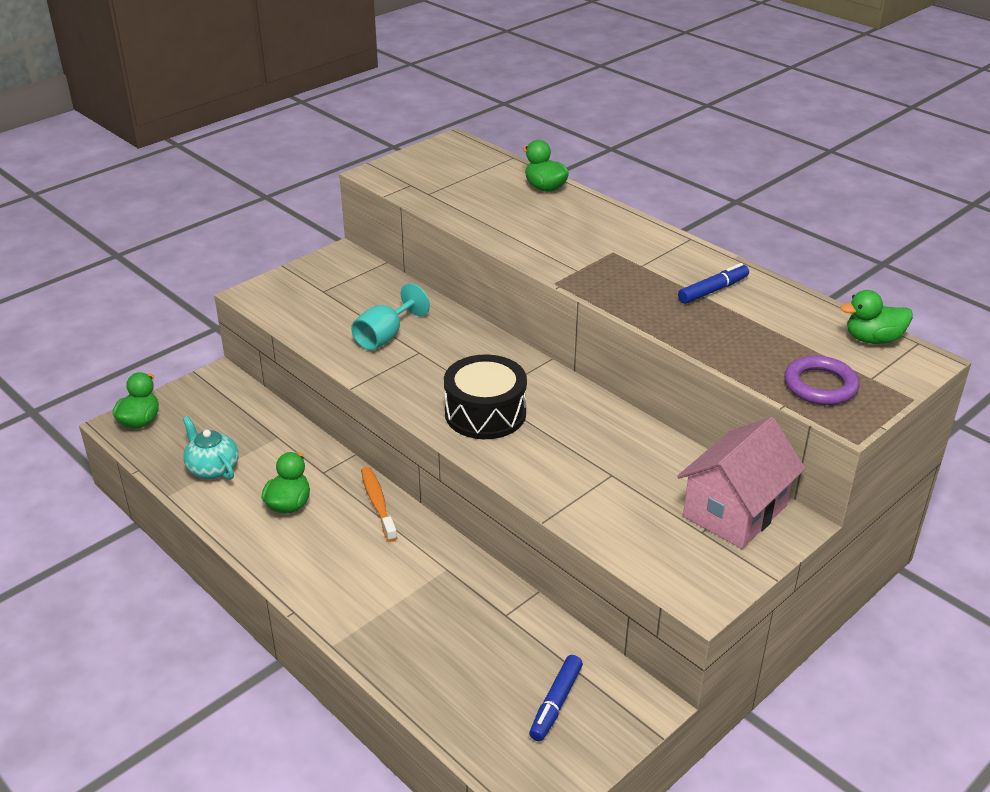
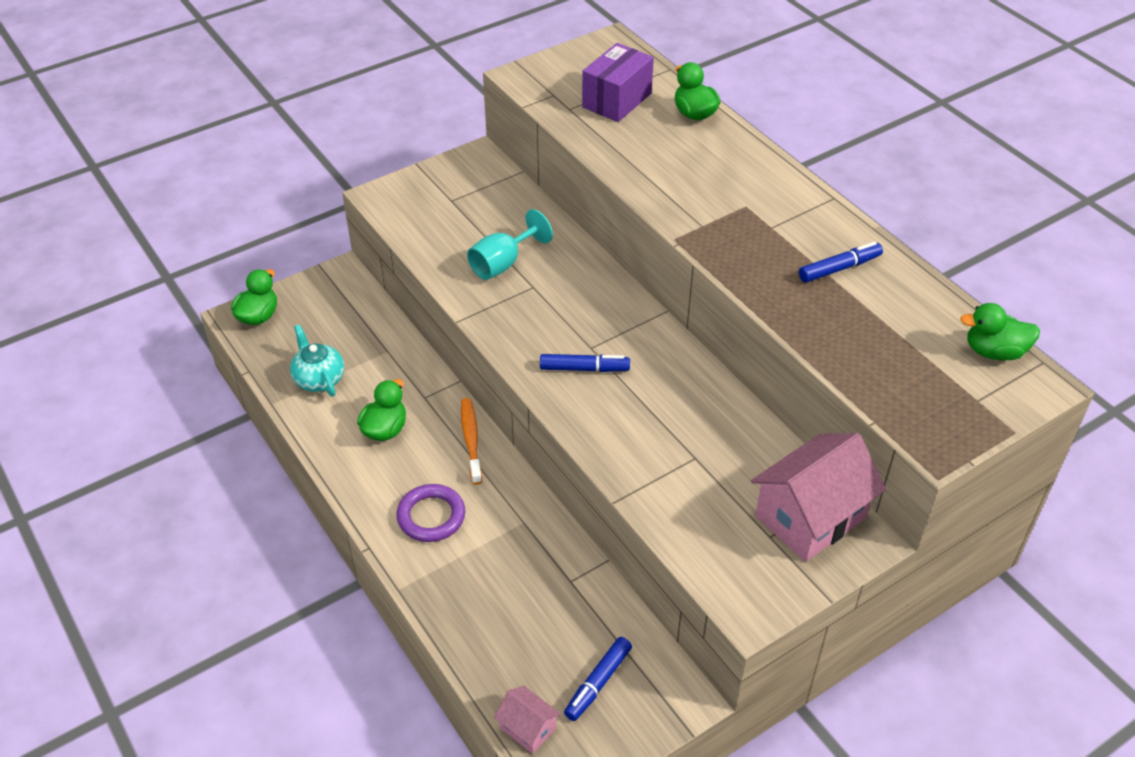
camera: 10 degrees right, 10 degrees up
black drum [444,354,527,439] -> blue marker [540,354,630,372]
purple ring [784,356,860,405] -> purple ring moved to [396,484,465,542]
none -> pink house [494,686,561,754]
none -> purple box [582,43,654,122]

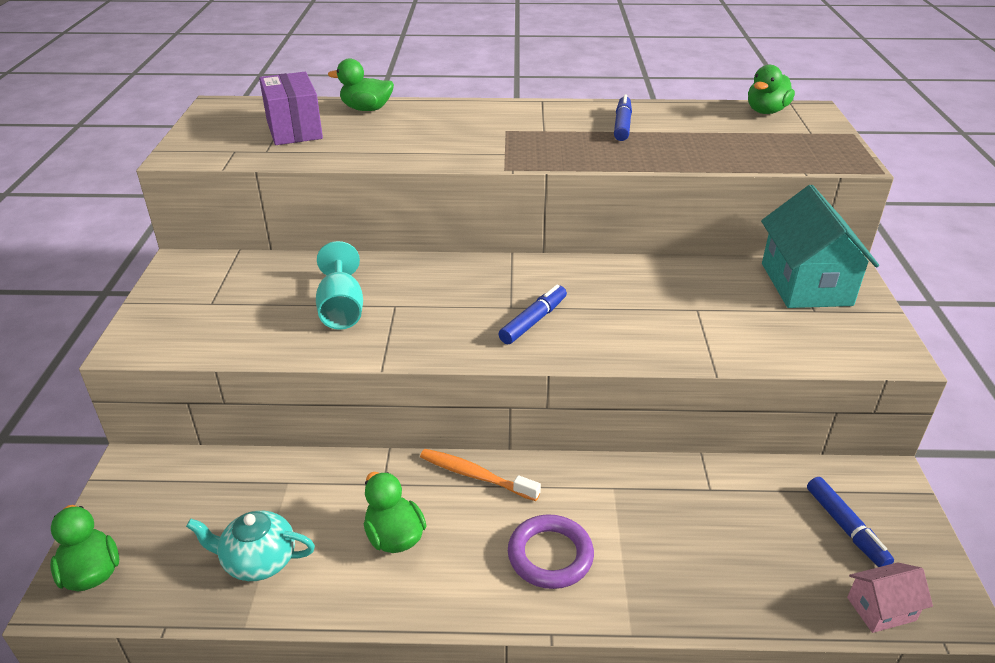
camera: 55 degrees left, 10 degrees down
pink house [751,433,886,562] -> turquoise house [761,185,879,308]

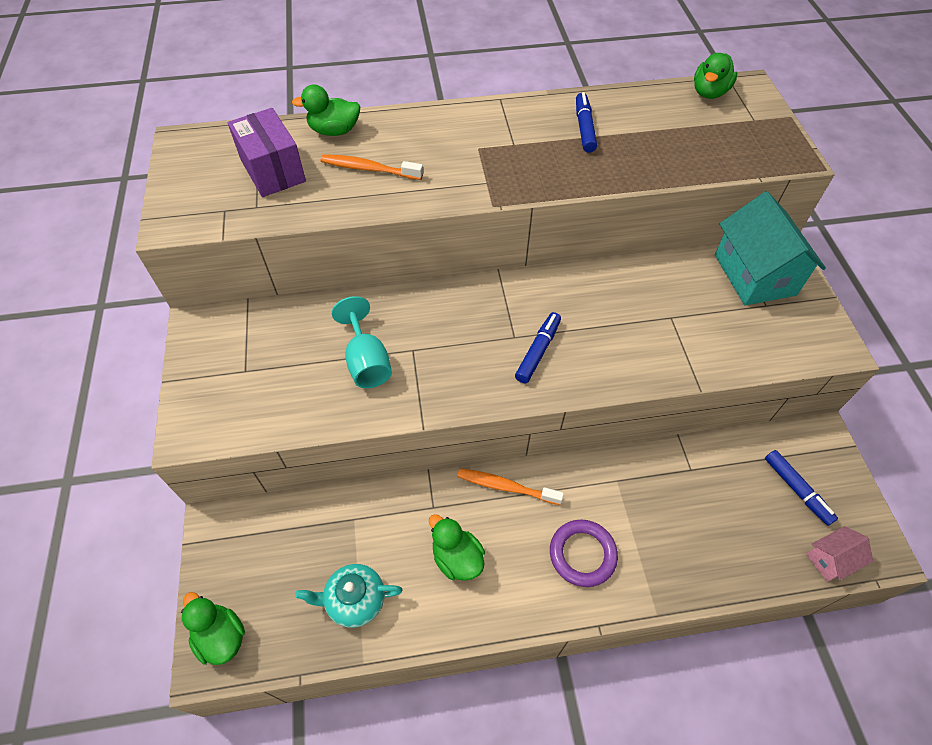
camera: 10 degrees left, 20 degrees up
none -> orange toothbrush [321,154,423,180]

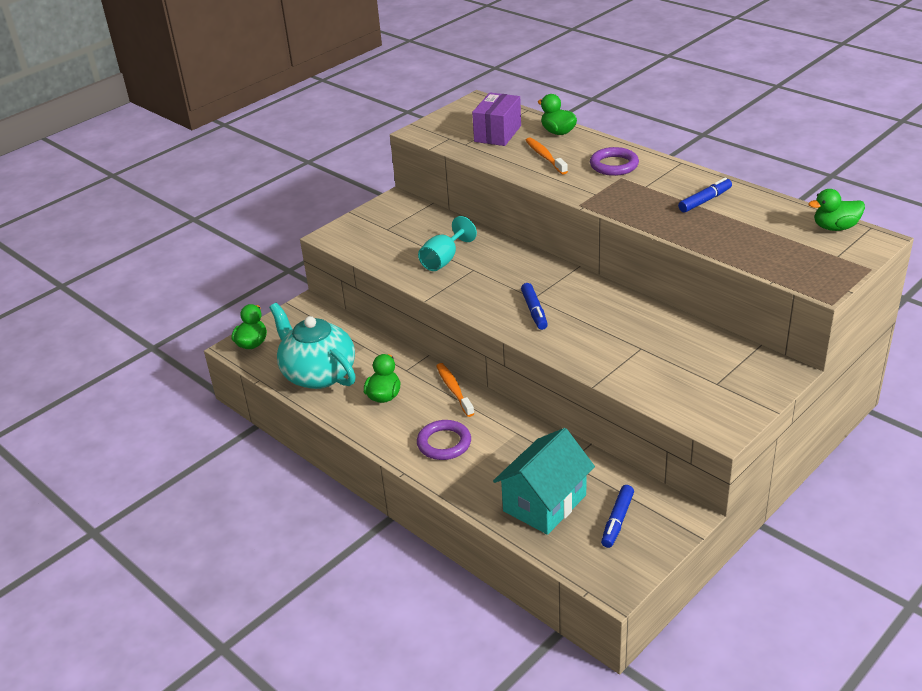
camera: 55 degrees right, 20 degrees down
turquoise teapot [295,564,403,628] -> turquoise teapot [269,303,356,389], size x1.80
blue marker [515,312,561,383] -> blue marker turned 90 degrees clockwise [521,283,548,330]
turquoise house [715,191,826,305] -> turquoise house moved to [493,428,595,535]
pink house [806,526,873,582] -> none
none -> purple ring [590,147,639,176]

